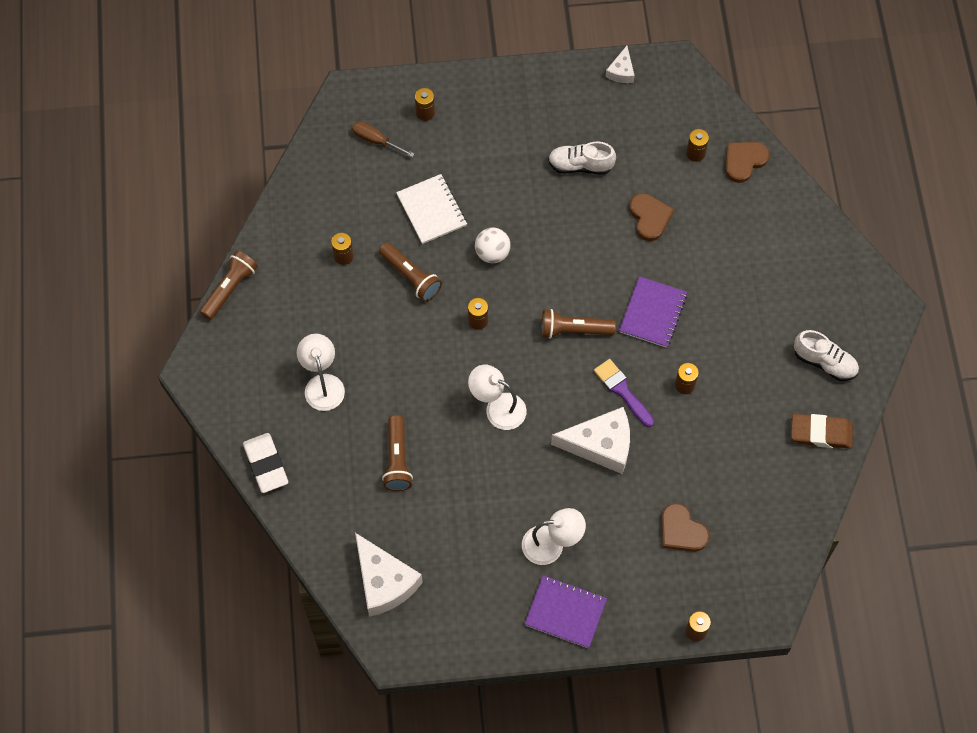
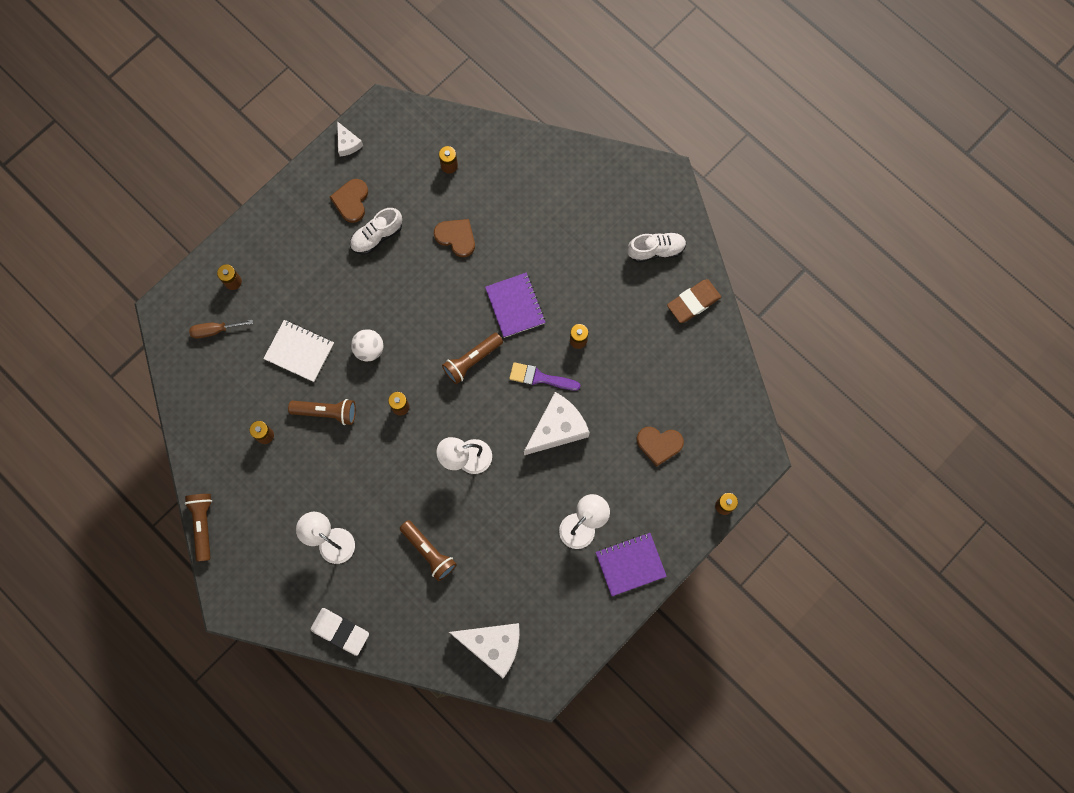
camera: 40 degrees left, 10 degrees up
brown heart [725,142,770,183] -> brown heart moved to [330,179,368,223]

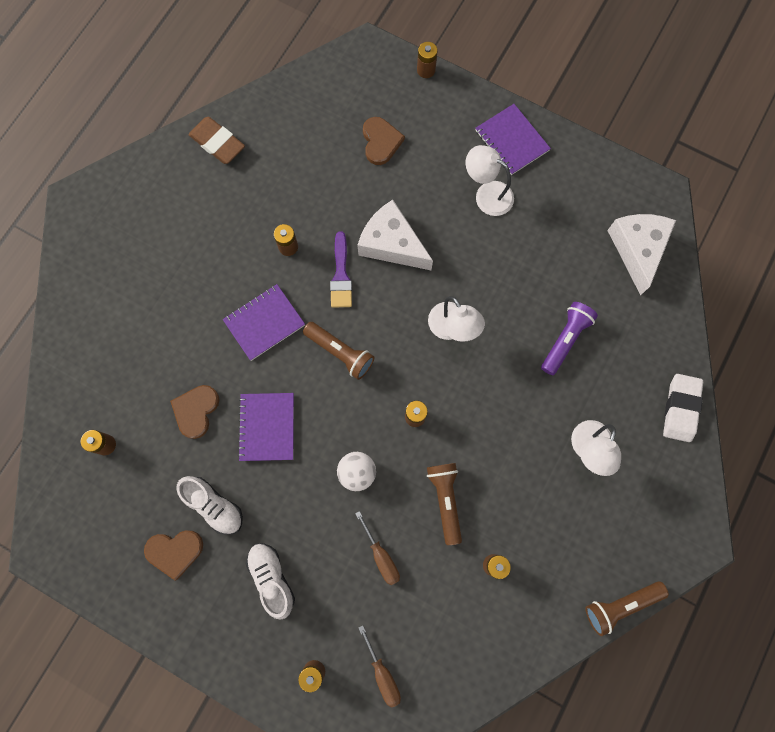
camera: 105 degrees left, 0 degrees up
white notebook [263,320,334,382] -> brown screwdriver [355,511,400,585]
white cheese [337,121,363,156] -> none
brown flashlight [400,520,457,581] -> purple flashlight [541,302,598,375]
white shoe [628,232,687,262] -> white shoe moved to [246,543,295,620]
none -> purple notebook [238,393,294,461]

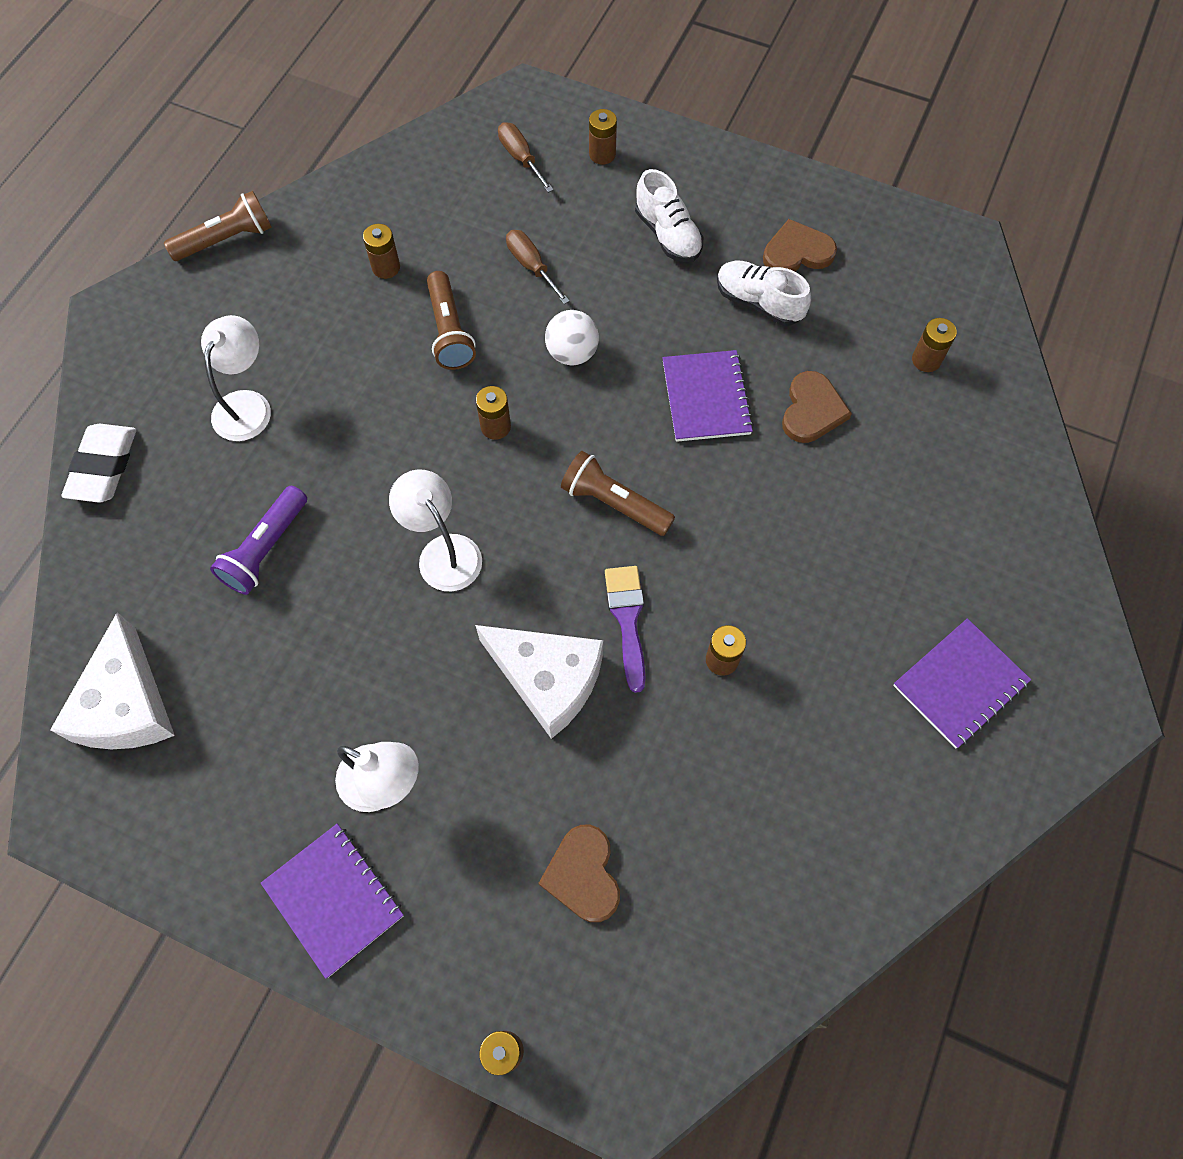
camera: 175 degrees right, 10 degrees down
brown eraser [188,117,245,164] -> none
purple notebook [223,284,305,361] -> purple notebook moved to [893,618,1031,749]

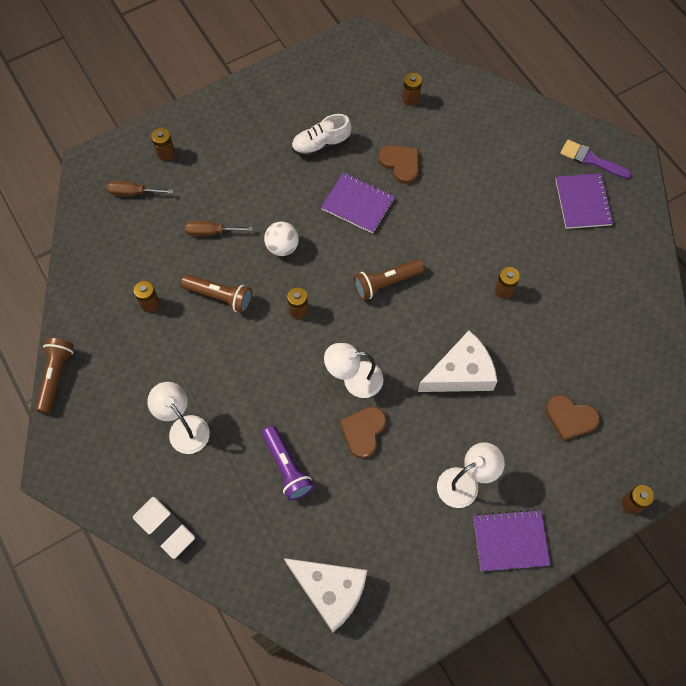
camera: 55 degrees left, 0 degrees up
purple brush [605,566,646,693] -> purple brush moved to [560,140,631,179]
white shoe [635,169,703,262] -> none
brown heart [763,219,837,272] -> brown heart moved to [340,407,387,459]

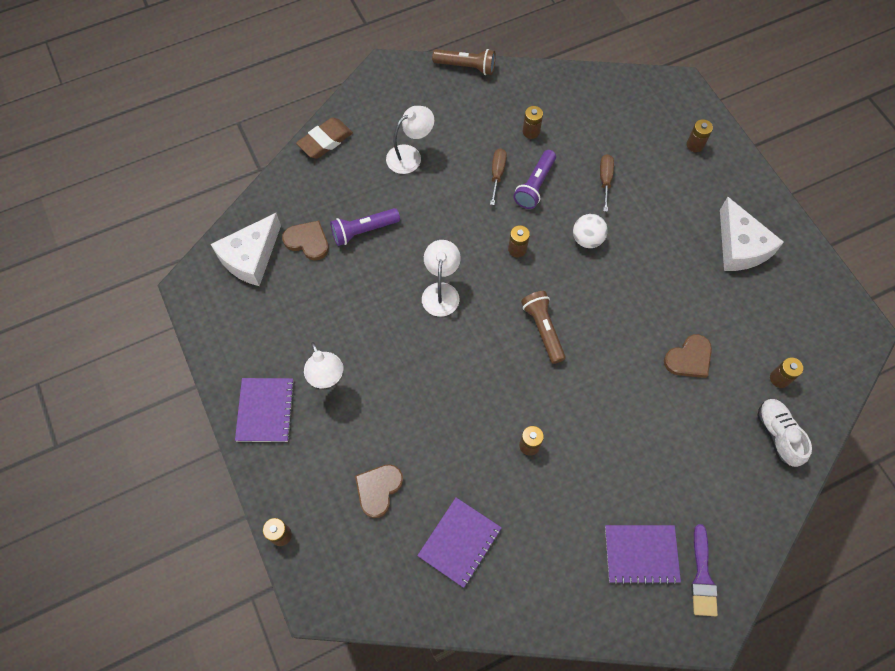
camera: 95 degrees right, 0 degrees up
brown screwdriver [107,181,173,196] -> brown screwdriver moved to [490,148,507,205]
white eraser [133,497,195,559] -> brown eraser [296,118,353,159]
brown flashlight [181,274,252,313] -> purple flashlight [513,150,556,209]
white shoe [292,114,352,157] -> white shoe moved to [757,399,812,467]
purple notebook [321,172,395,234] -> purple notebook moved to [417,498,502,588]
brown heart [340,407,387,459] -> brown heart moved to [282,221,329,261]
white cheese [418,330,497,392] -> white cheese moved to [720,197,784,271]
purple brush [560,140,631,179] -> purple brush turned 150 degrees clockwise [691,524,718,616]

